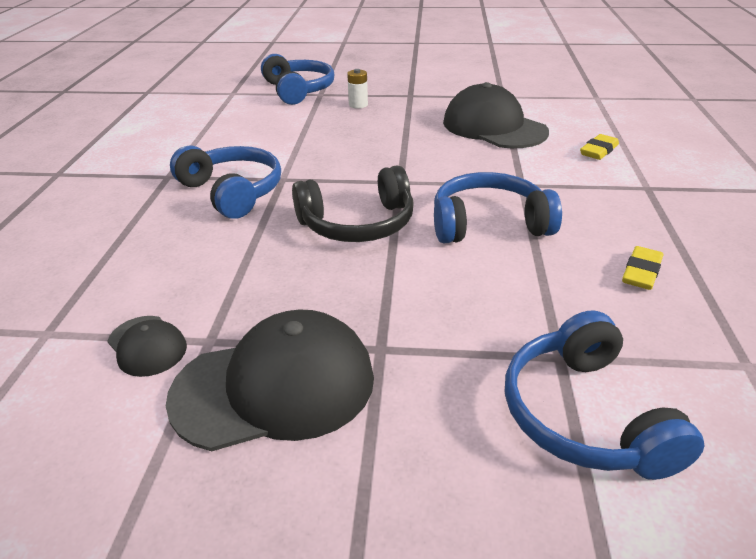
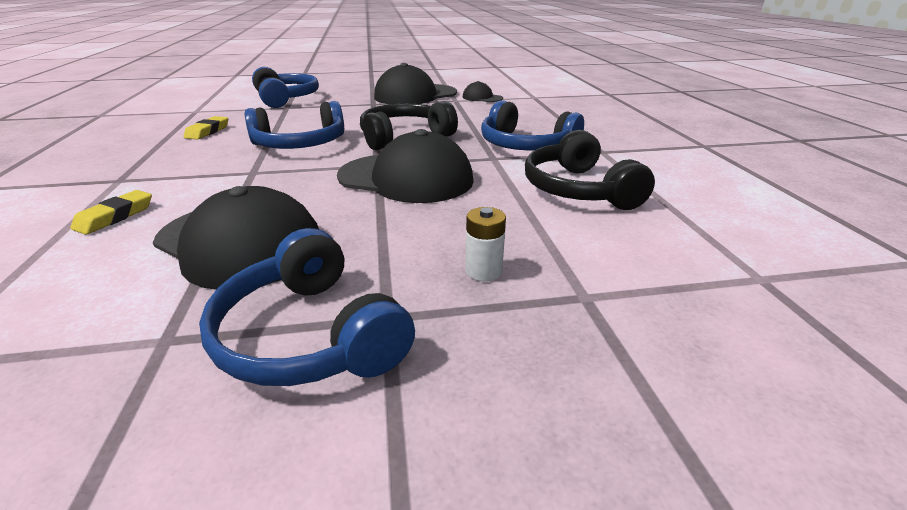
camera: 165 degrees right, 5 degrees down
blue headphones [261,54,334,105] -> blue headphones moved to [199,228,415,386]
none -> black cap [337,129,474,203]
none -> black headphones [525,130,655,210]

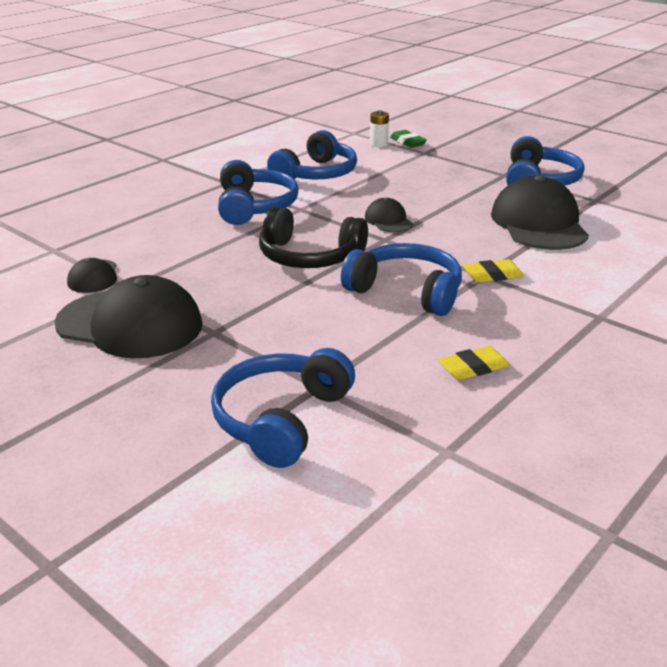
camera: 130 degrees left, 0 degrees up
yellow eraser [71,190,152,235] -> yellow eraser moved to [463,259,524,283]
black cap [337,129,474,203] -> black cap [365,198,413,232], size x0.48
white battery [466,207,506,281] -> white battery moved to [370,110,389,147]
black headphones [525,130,655,210] -> blue headphones [267,130,357,179]
none -> green eraser [390,130,427,148]

